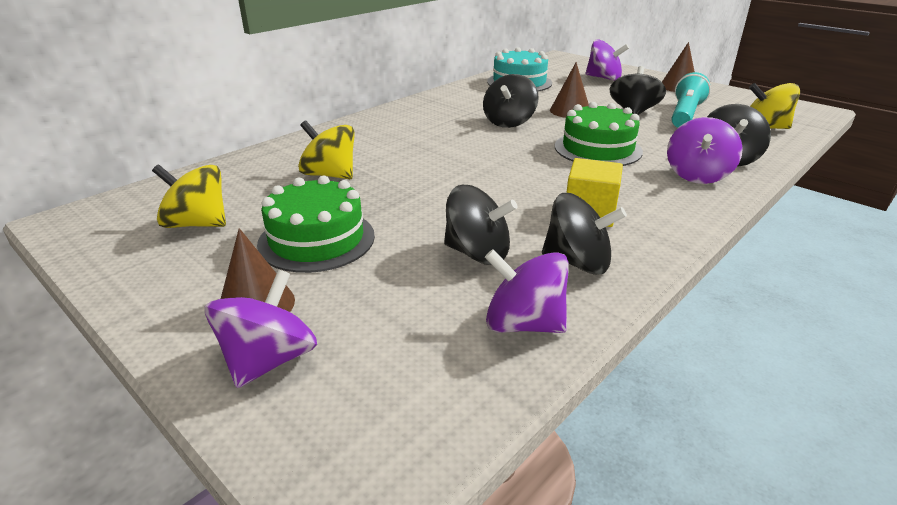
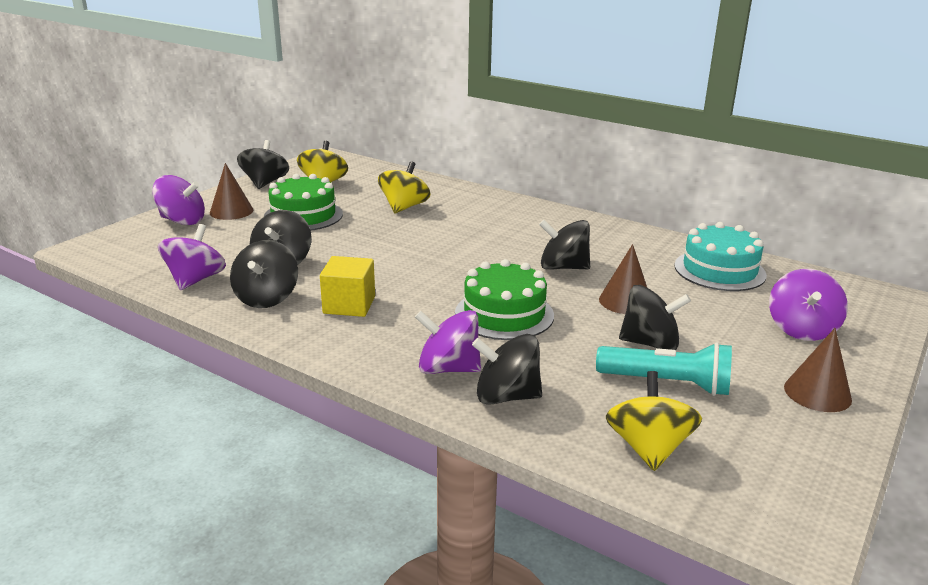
camera: 80 degrees right, 5 degrees down
none -> black spinning top [237,140,289,189]

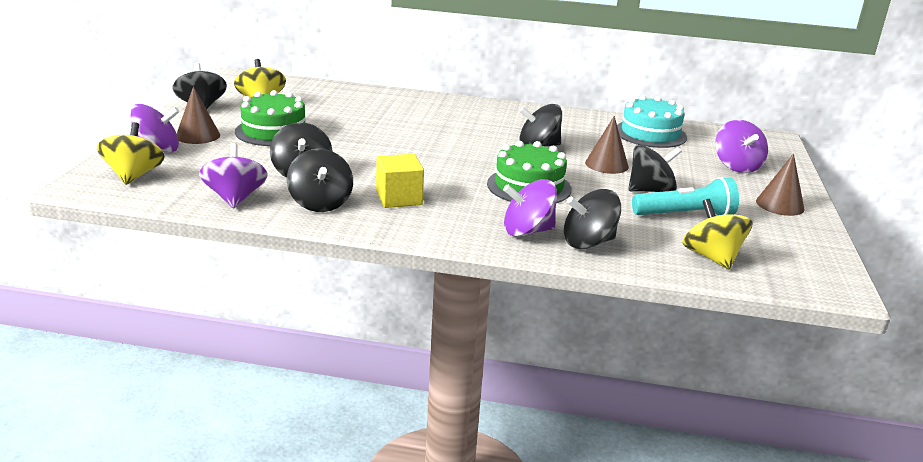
camera: 25 degrees left, 0 degrees up
yellow spinning top [378,162,430,214] -> yellow spinning top moved to [97,122,165,185]

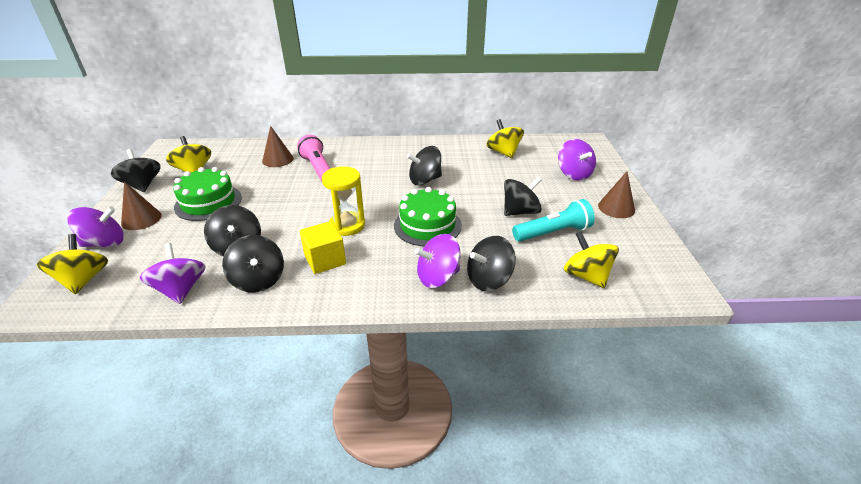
camera: 10 degrees left, 10 degrees up
brown cone [585,116,629,174] -> brown cone moved to [262,126,294,167]
turquoise cake [617,95,687,148] -> yellow spinning top [486,119,524,158]
none -> pink flashlight [297,135,330,182]
none -> yellow hourglass [322,167,365,236]

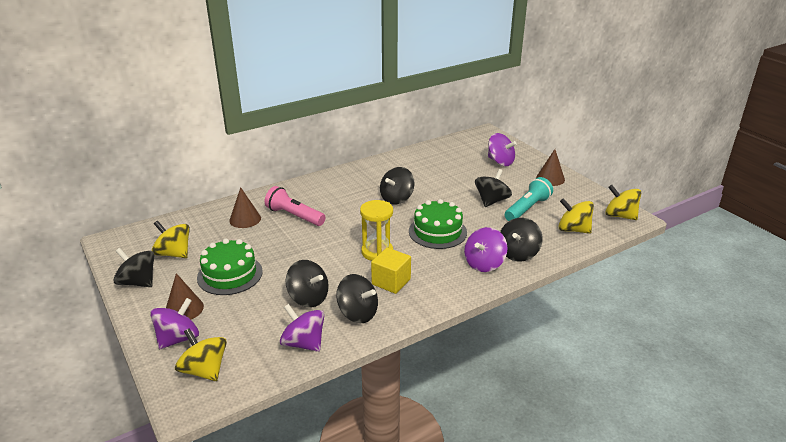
camera: 30 degrees left, 5 degrees down
yellow spinning top [486,119,524,158] -> yellow spinning top moved to [605,185,641,220]

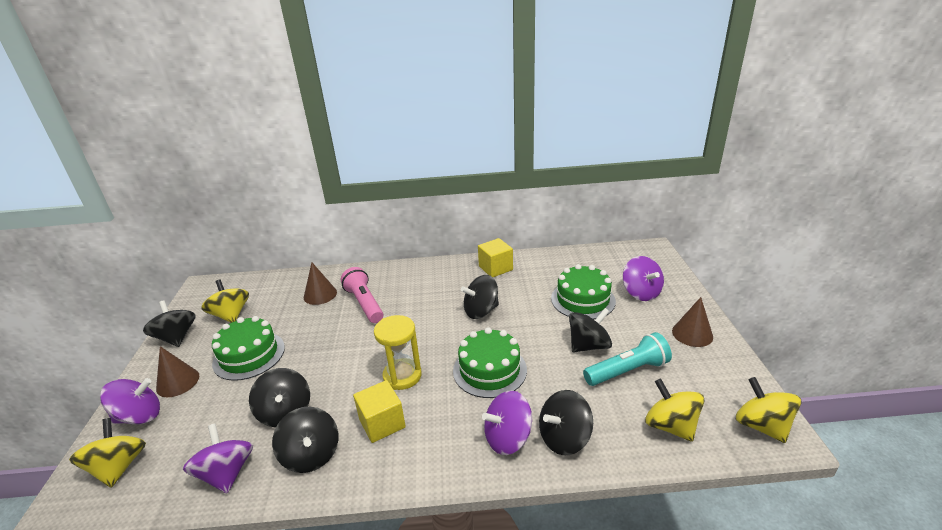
camera: 30 degrees right, 0 degrees up
none -> yellow cube [478,238,513,277]
none -> green cake [551,264,616,320]

